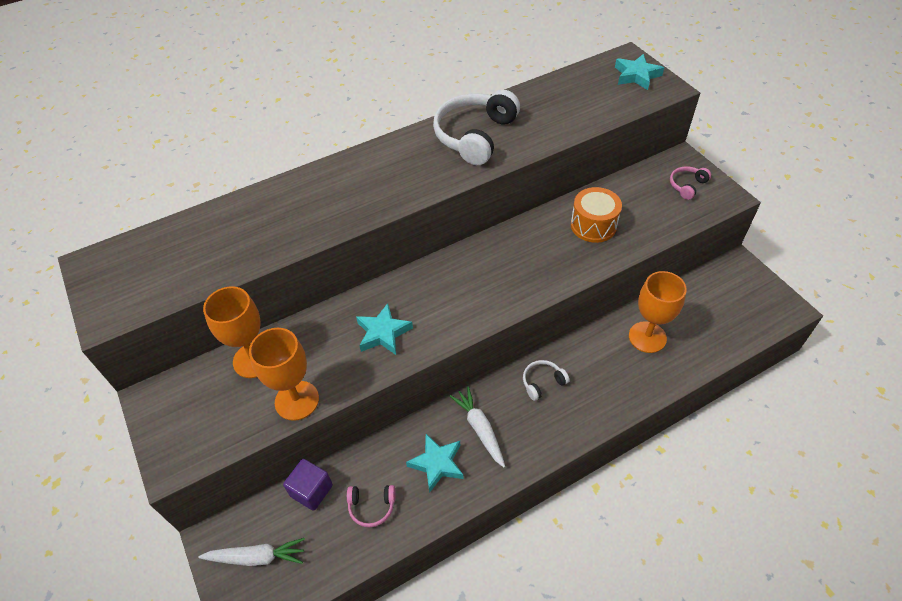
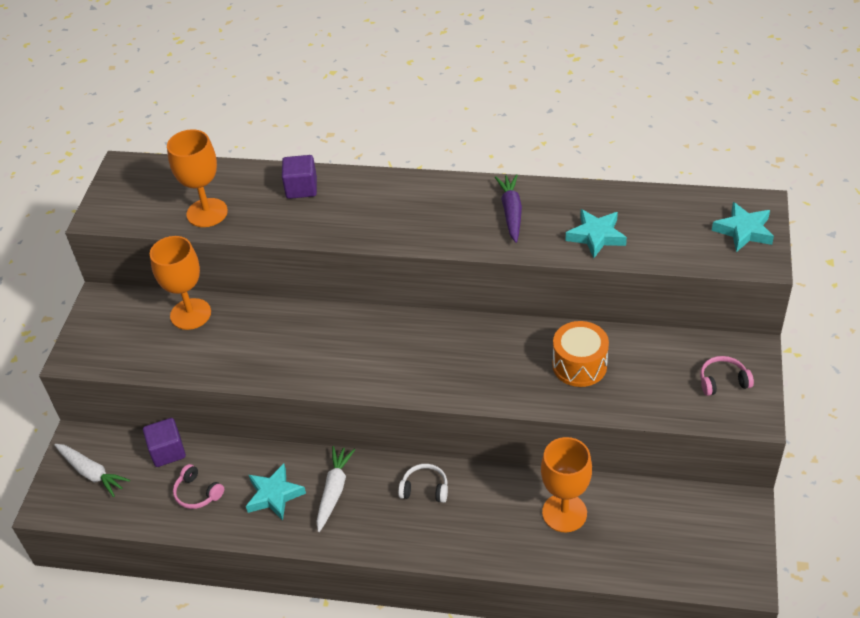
camera: 40 degrees right, 5 degrees down
orange goblet [249,328,319,421] -> orange goblet moved to [167,129,228,227]
turquoise star [356,303,413,355] -> turquoise star moved to [566,209,627,258]
white headphones [433,90,520,165] -> purple carrot [495,174,522,243]
none -> purple cube [282,155,317,199]

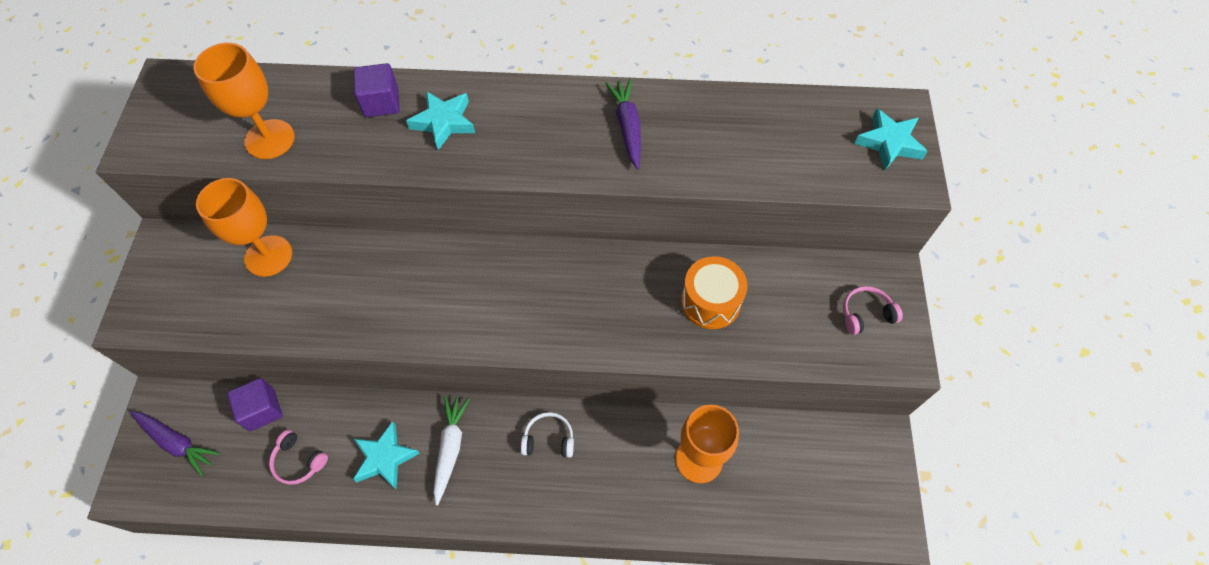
camera: 10 degrees left, 15 degrees up
white carrot [54,444,130,497] -> purple carrot [130,411,220,476]
turquoise star [566,209,627,258] -> turquoise star moved to [406,91,475,150]

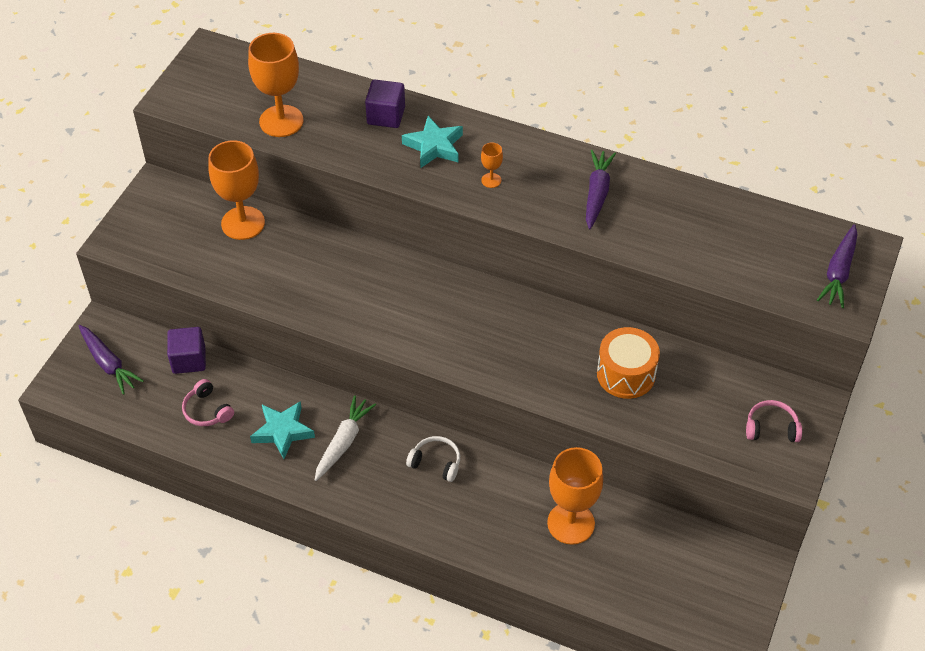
camera: 20 degrees right, 10 degrees down
turquoise star [854,108,928,170] -> purple carrot [817,224,858,308]
none -> orange goblet [481,142,503,188]

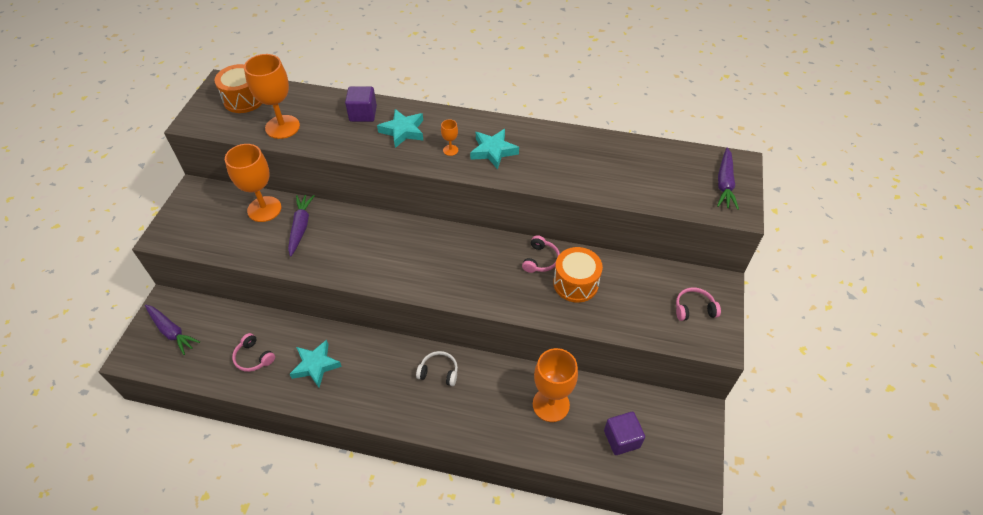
camera: 10 degrees left, 0 degrees up
purple cube [167,327,206,374] -> purple cube moved to [604,412,645,455]
white carrot [315,395,376,481] -> none
purple carrot [586,150,616,229] -> purple carrot moved to [288,195,315,257]
none -> orange drum [215,64,263,113]
none -> turquoise star [470,129,519,169]
none -> pink headphones [522,235,560,273]

